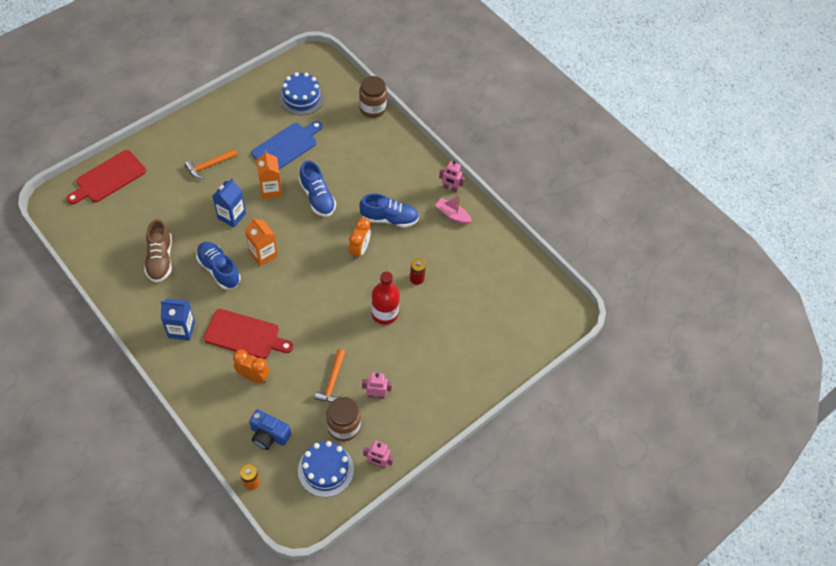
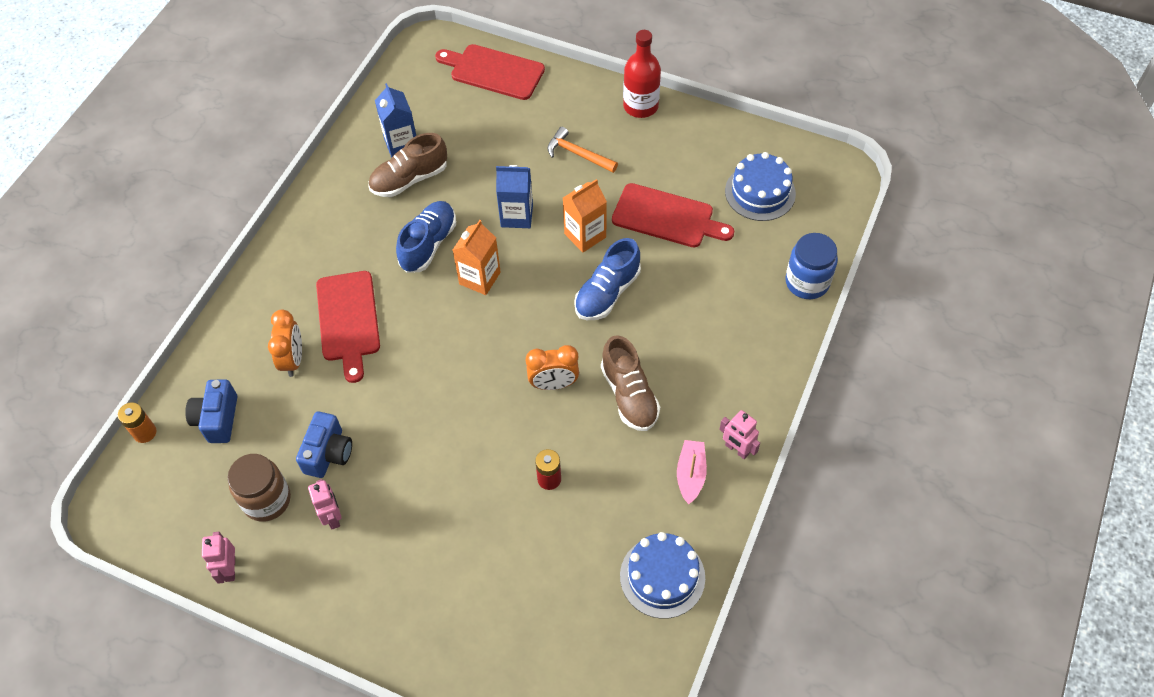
camera: 70 degrees right, 0 degrees up
blue carton [161,298,195,341] -> blue carton moved to [375,83,416,158]
blue cutting board [251,121,323,169] -> red cutting board [612,183,734,248]
blue cake [298,441,354,497] -> blue cake moved to [620,532,705,619]
orange hammer [315,349,345,402] -> blue camera [296,411,352,478]
brown jar [359,76,387,118] -> blue jar [785,233,838,299]
blue shoe [359,193,419,228] -> brown shoe [601,335,660,431]
red bottle [371,272,400,325] -> red bottle moved to [623,30,661,118]
pink robot [439,161,465,192] -> pink robot turned 45 degrees counterclockwise [719,410,760,459]

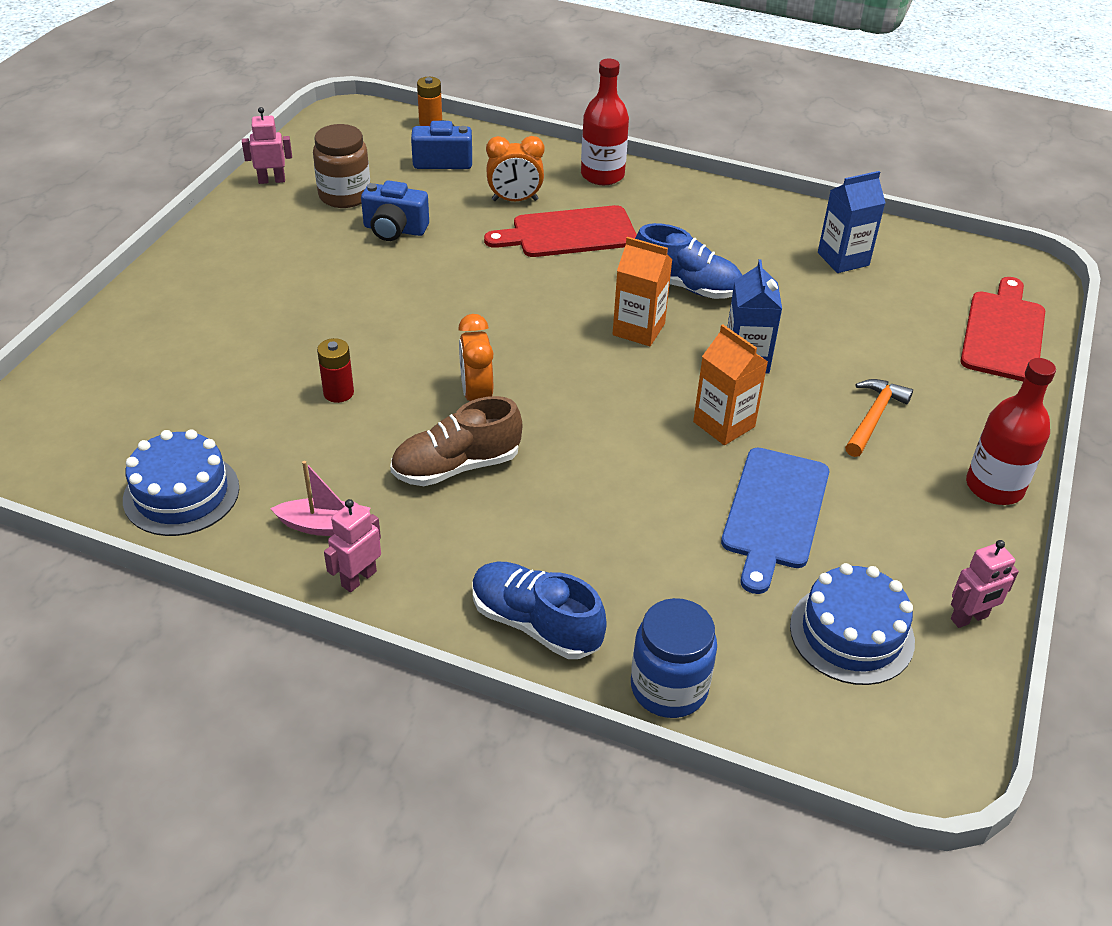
camera: 85 degrees right, 15 degrees down
pink robot [308,479,341,529] -> pink robot moved to [951,540,1019,628]
brown shoe [368,133,447,197] -> none
blue shoe [574,238,641,320] -> blue shoe moved to [472,562,607,659]
red cutting board [612,183,734,248] -> blue cutting board [721,448,829,594]
none -> red bottle [581,59,629,185]

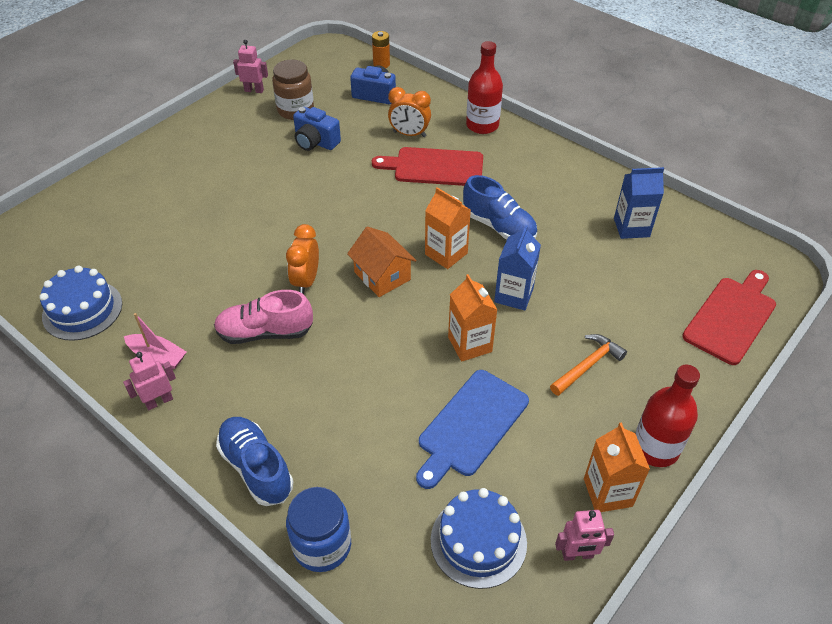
camera: 20 degrees right, 5 degrees up
red battery [317,338,354,403] -> none
brown shoe [390,396,522,486] -> pink shoe [214,290,313,344]
none -> orange house [347,227,416,297]
none -> orange carton [584,423,650,512]

